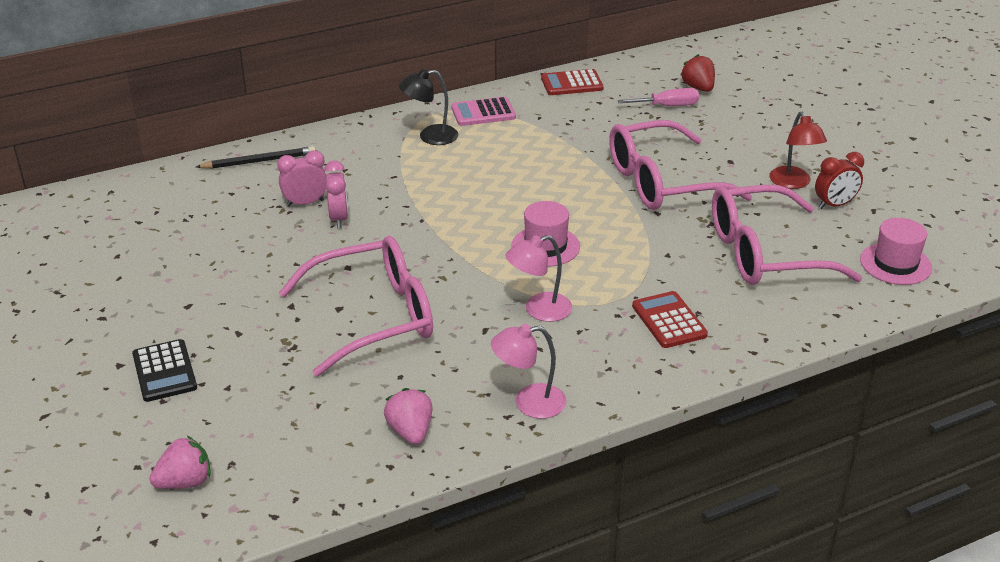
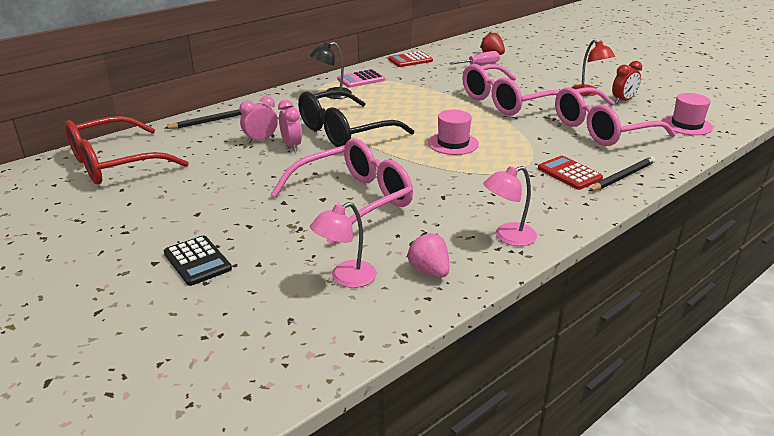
camera: 15 degrees left, 5 degrees down
pink strawberry [149,436,210,489] -> none
pink lamp [505,235,572,322] -> pink lamp moved to [310,202,376,288]
none -> red glasses [65,116,189,184]
none -> black glasses [298,90,414,147]
none -> black pencil [589,156,656,191]

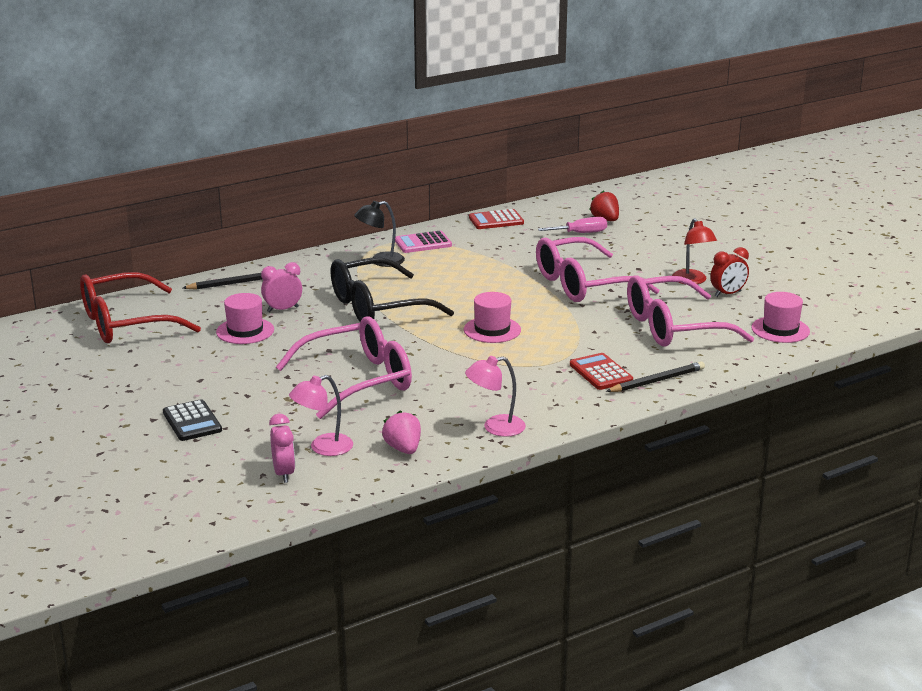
camera: 10 degrees right, 5 degrees down
pink clock [278,100,302,152] -> pink clock moved to [269,414,295,483]
none -> pink hat [216,293,274,344]

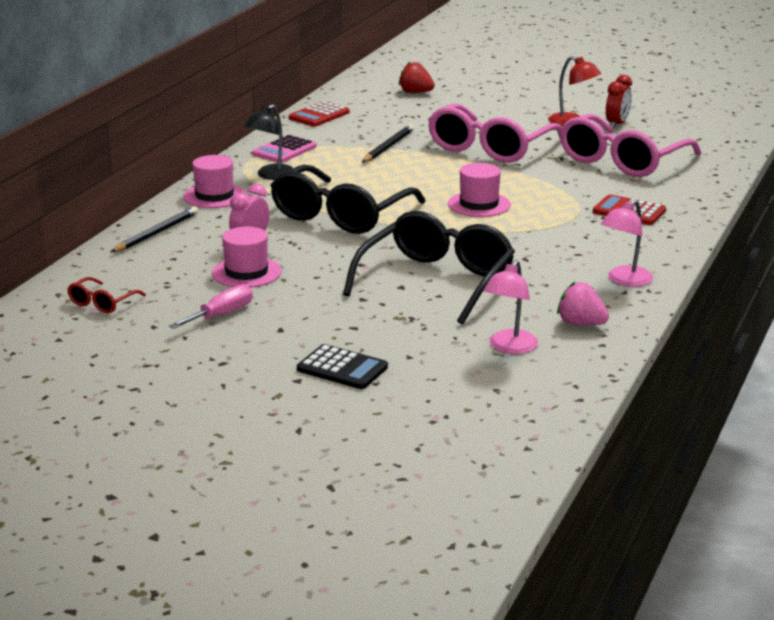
camera: 35 degrees left, 0 degrees up
red glasses [80,272,201,343] -> red glasses [67,277,146,313], size x0.43
pink clock [269,414,295,483] -> none
pink glasses [276,317,412,419] -> black glasses [343,211,515,324]
pink screwdriver [538,217,607,233] -> pink screwdriver moved to [169,284,253,329]
black pencil [606,361,705,392] -> black pencil moved to [362,124,414,163]
pink hat [751,292,810,343] -> pink hat moved to [183,155,246,208]

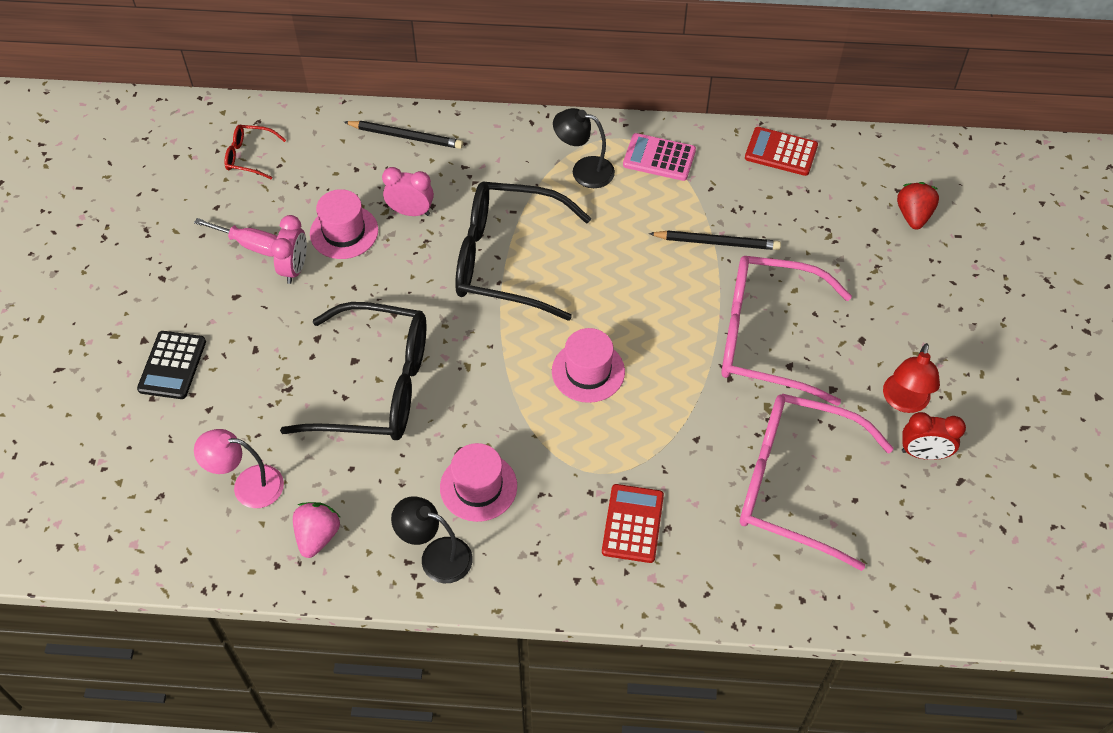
camera: 70 degrees right, 30 degrees up
pink hat [183,155,246,208] -> pink hat moved to [440,443,517,522]
pink lamp [601,200,653,287] -> black lamp [391,496,473,583]
none -> pink clock [271,215,307,284]

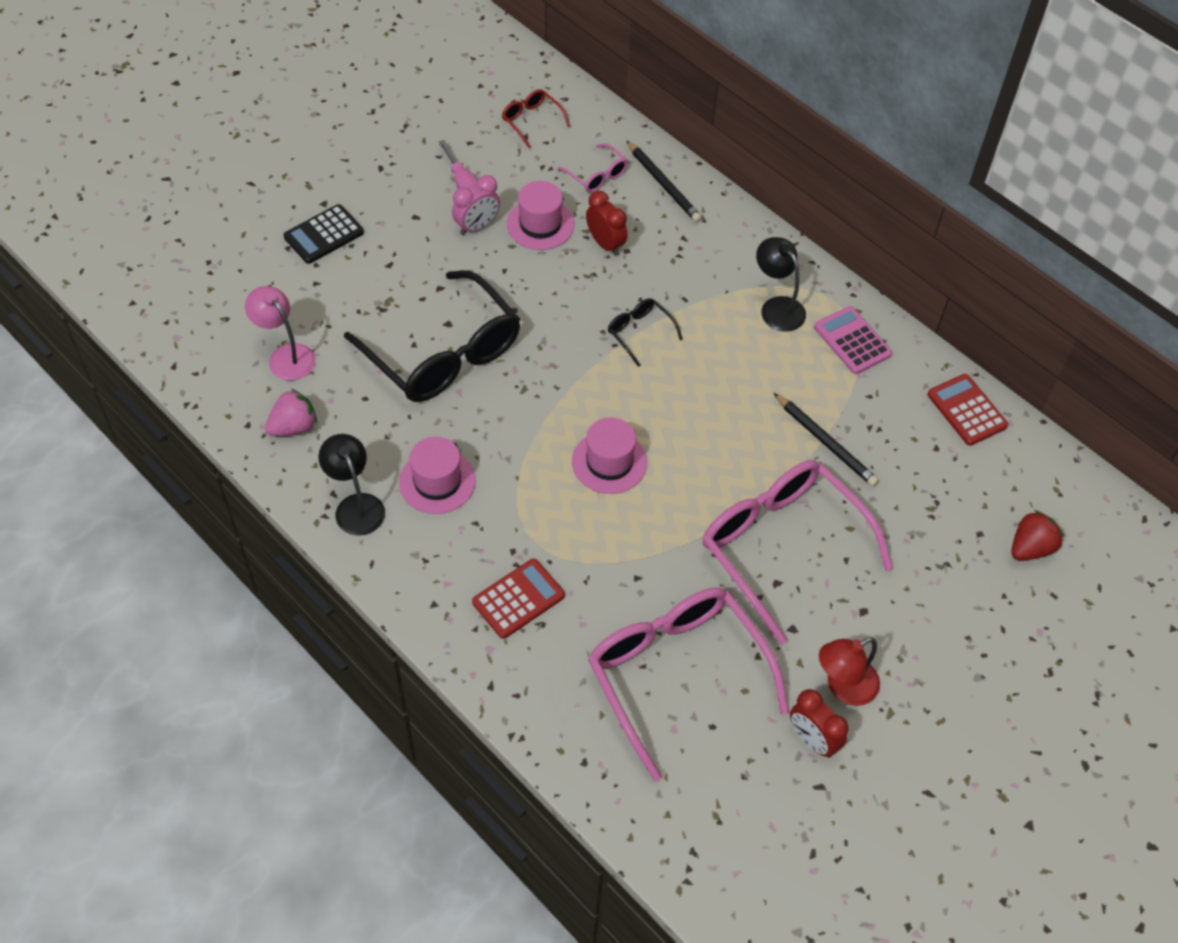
camera: 40 degrees right, 0 degrees up
pink clock [382,167,434,216] -> red clock [586,191,628,256]
black glasses [455,181,591,321] -> black glasses [608,298,683,367], size x0.43
none -> pink glasses [557,143,628,192]

